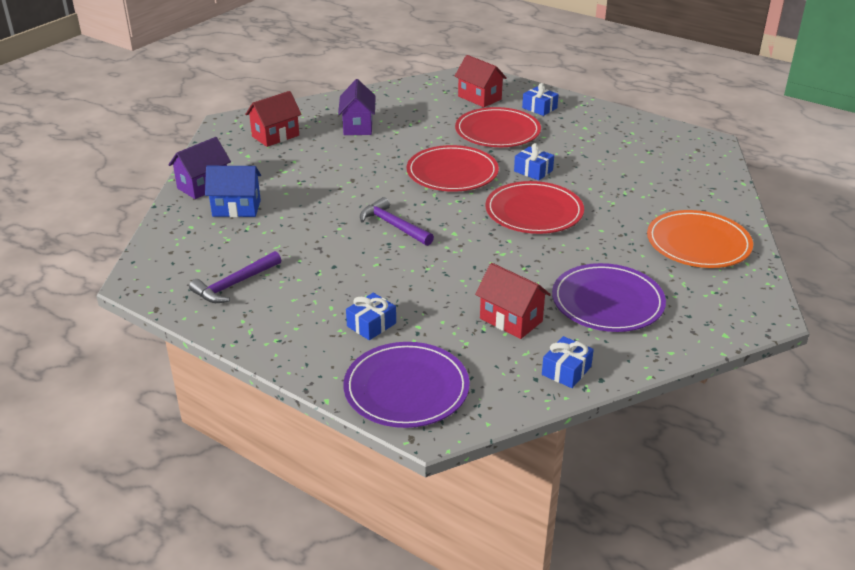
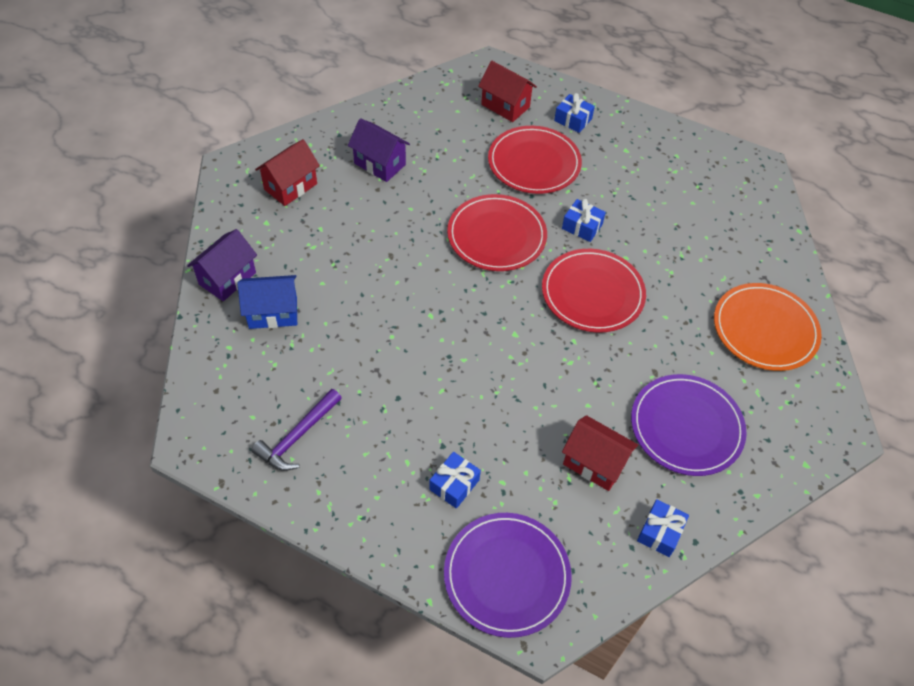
camera: 10 degrees left, 20 degrees up
purple house [338,79,376,135] -> purple house turned 45 degrees counterclockwise [348,118,410,182]
purple hammer [360,197,434,246] -> none

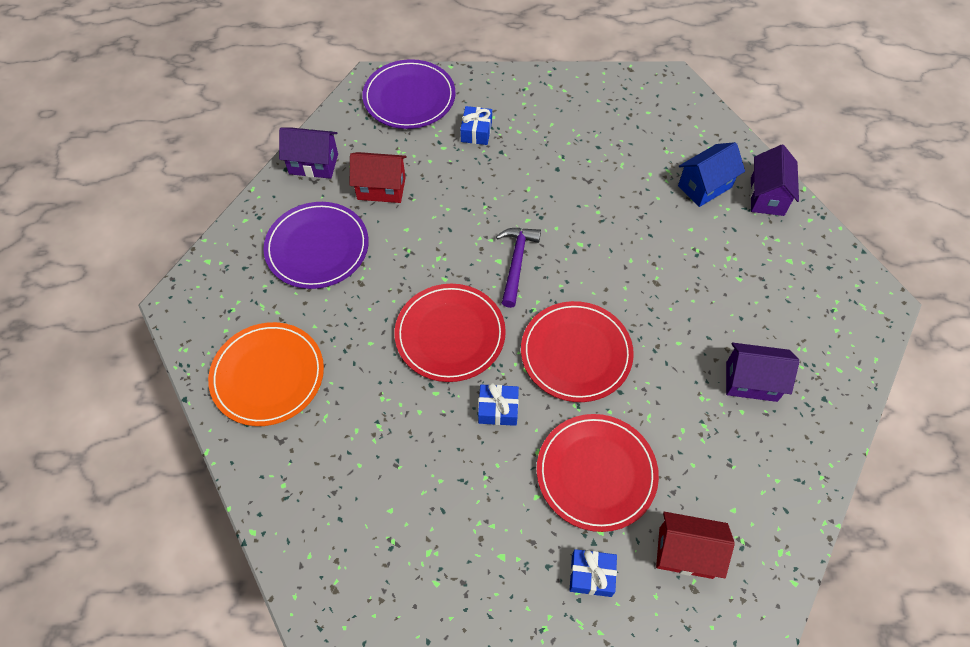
camera: 155 degrees right, 5 degrees up
purple hammer [251,389,342,471] -> purple hammer moved to [496,228,541,308]
red house [255,139,320,206] -> none
blue gift [637,499,689,557] -> purple house [279,127,338,179]

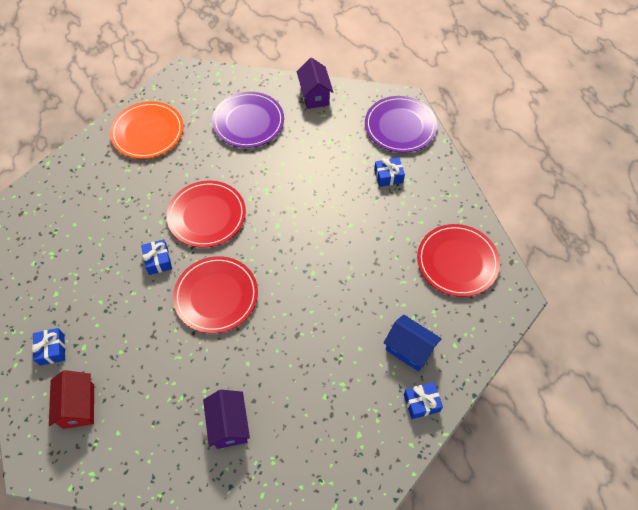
camera: 70 degrees right, 0 degrees up
red house [350,152,406,203] -> none
purple hammer [496,228,541,308] -> none
red plate [537,414,659,532] -> red plate moved to [417,224,500,297]
purple house [750,145,799,216] -> blue gift [404,382,443,419]

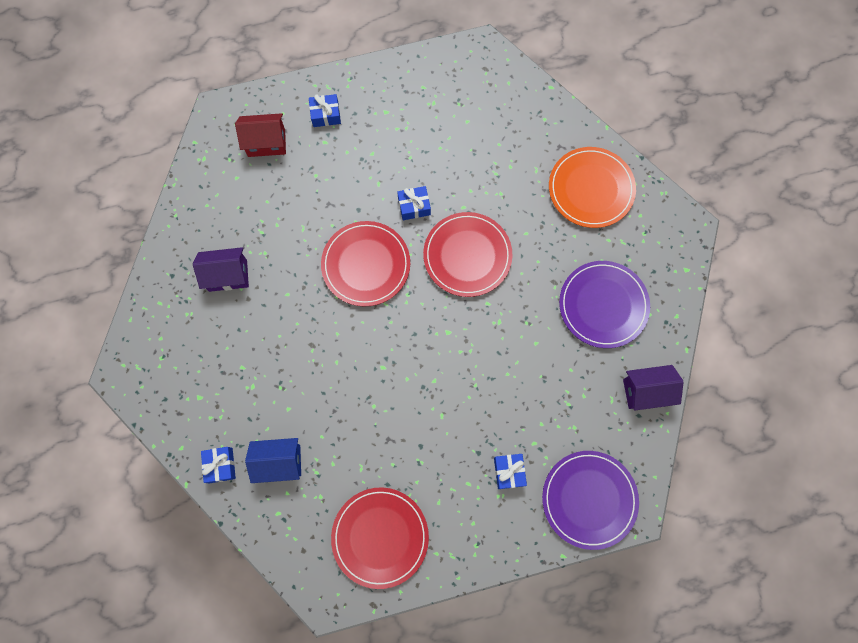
camera: 95 degrees right, 15 degrees up
blue house [384,315,442,372] -> blue house turned 45 degrees clockwise [245,438,301,483]

